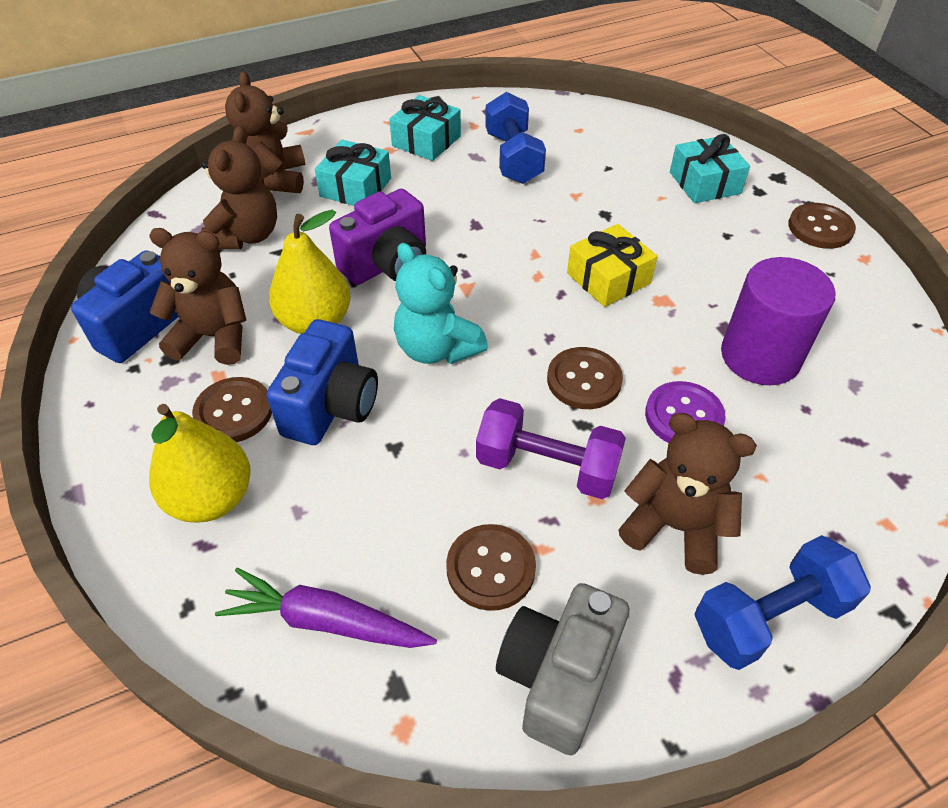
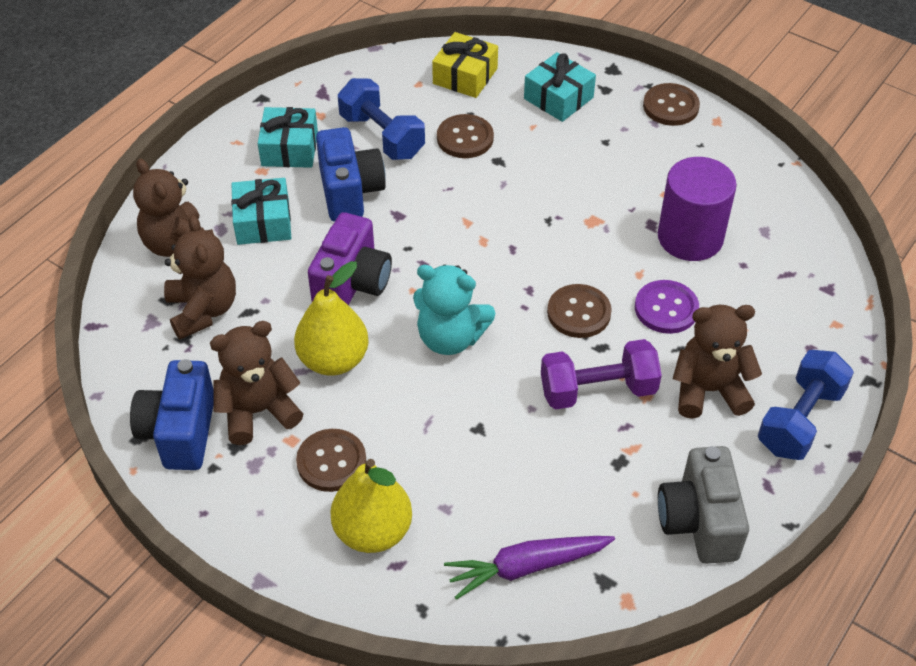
camera: 30 degrees left, 0 degrees up
blue camera [267,319,378,445] -> blue camera moved to [316,127,386,222]
brown button [446,524,536,611] -> brown button moved to [437,114,494,158]
yellow gift [567,224,658,307] -> yellow gift moved to [432,32,498,98]

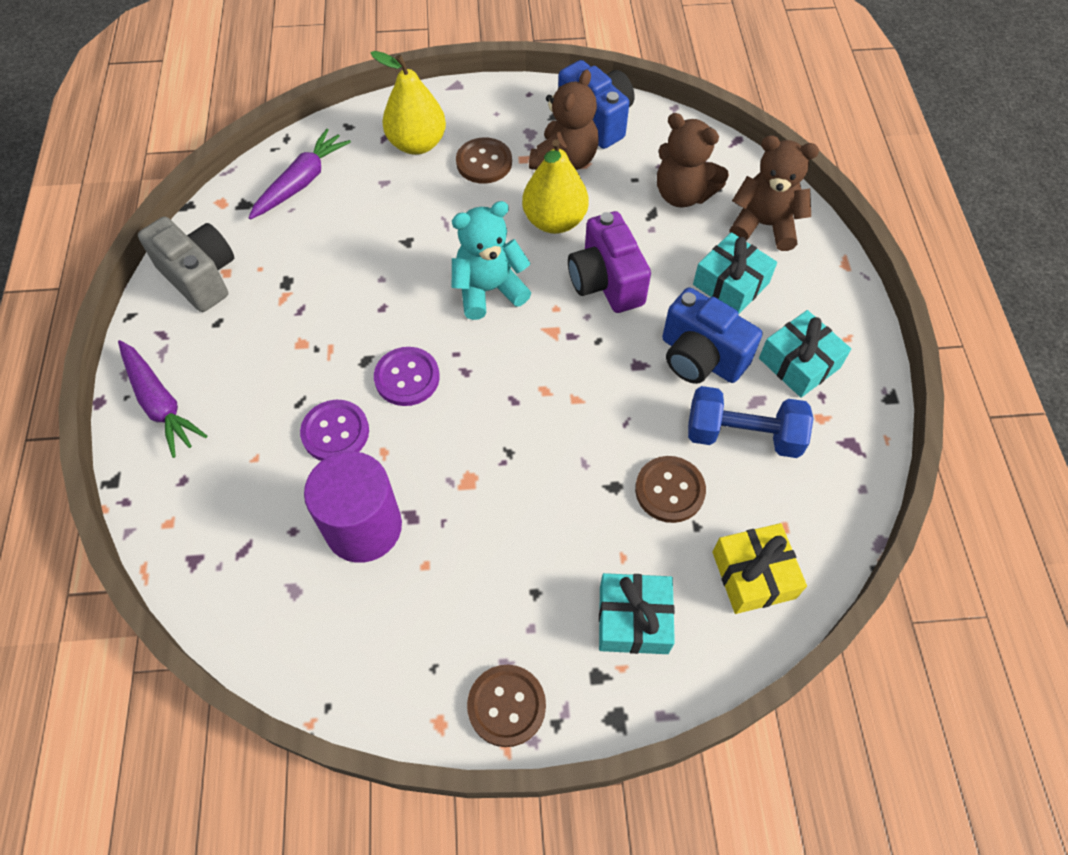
camera: 140 degrees right, 10 degrees up
purple dumbbell [541,339,662,409] -> none
brown button [547,284,612,338] -> purple button [374,347,440,406]
brown teddy bear [673,305,762,419] -> none
blue dumbbell [758,350,854,460] -> purple carrot [118,340,207,458]

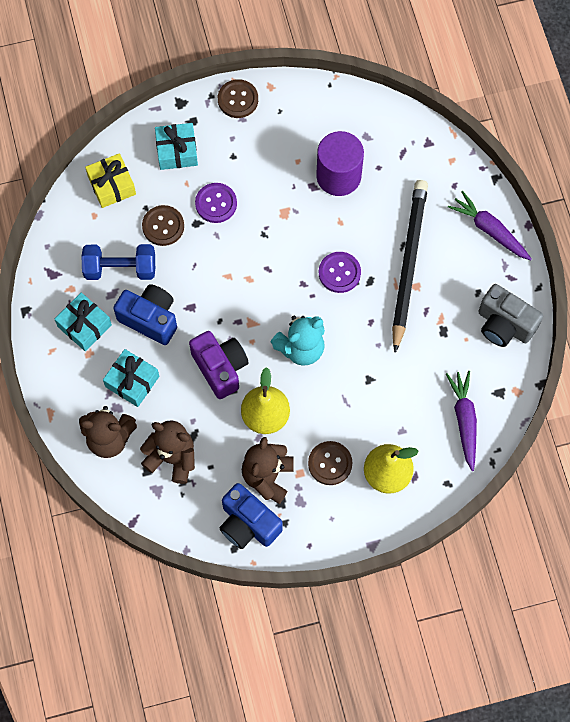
camera: 170 degrees right, 10 degrees up
purple carrot [248,129,351,220] -> purple carrot turned 150 degrees clockwise [446,371,477,471]
purple button [300,400,369,461] -> purple button moved to [195,183,237,223]
none -> black pencil [392,180,428,353]

